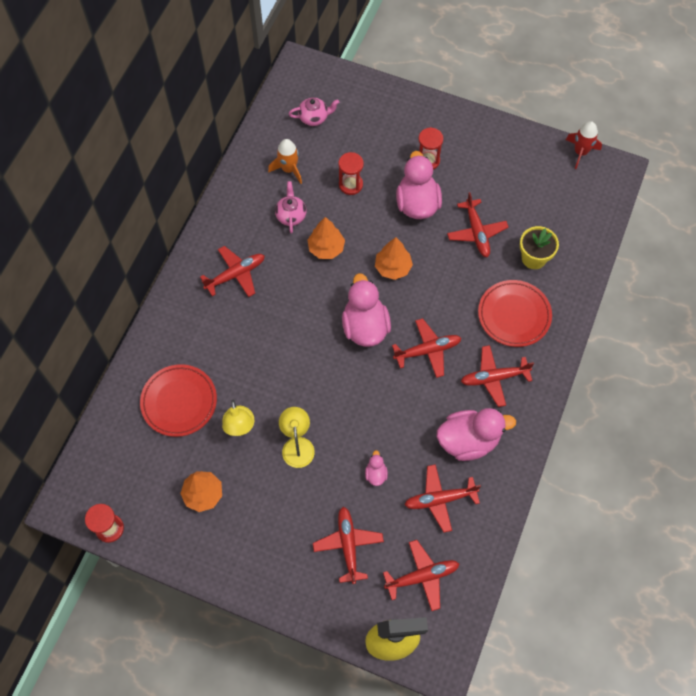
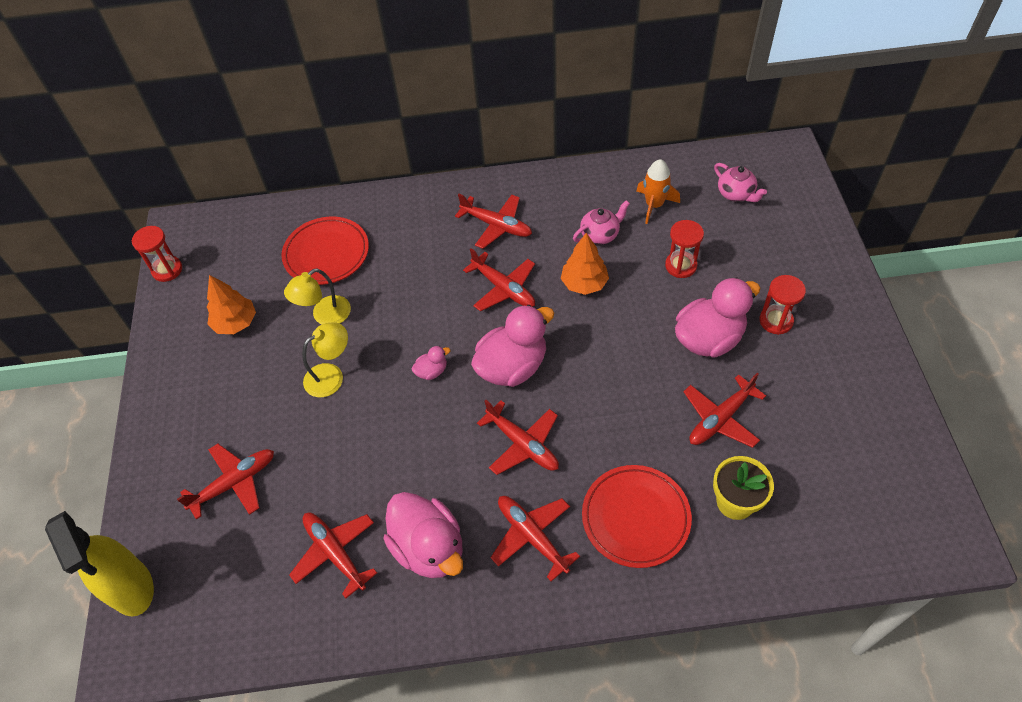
camera: 65 degrees right, 10 degrees down
pink duck [365,450,388,486] -> pink duck moved to [411,346,451,380]
orange tree [375,237,413,280] -> none
red plane [383,540,459,611] -> red plane moved to [463,248,535,311]
red rocket [566,121,602,169] -> none

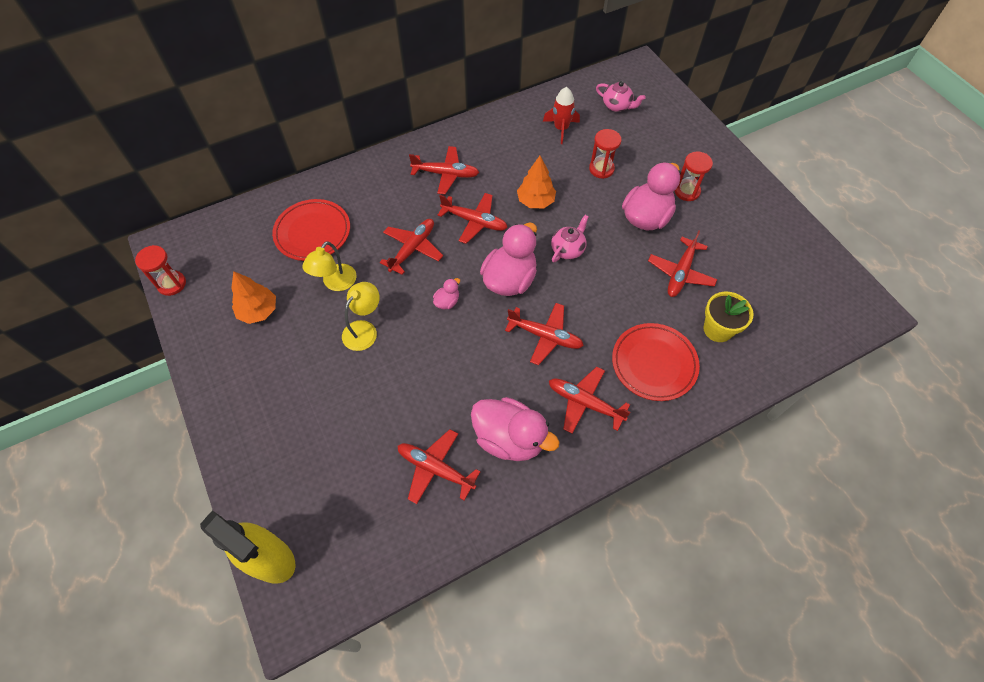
camera: 25 degrees left, 5 degrees up
red plane [177,444,274,520] -> red plane moved to [380,219,443,275]
pink teapot [573,200,630,244] -> pink teapot moved to [551,215,589,263]
orange rocket [636,159,680,224] -> red rocket [543,87,580,144]

